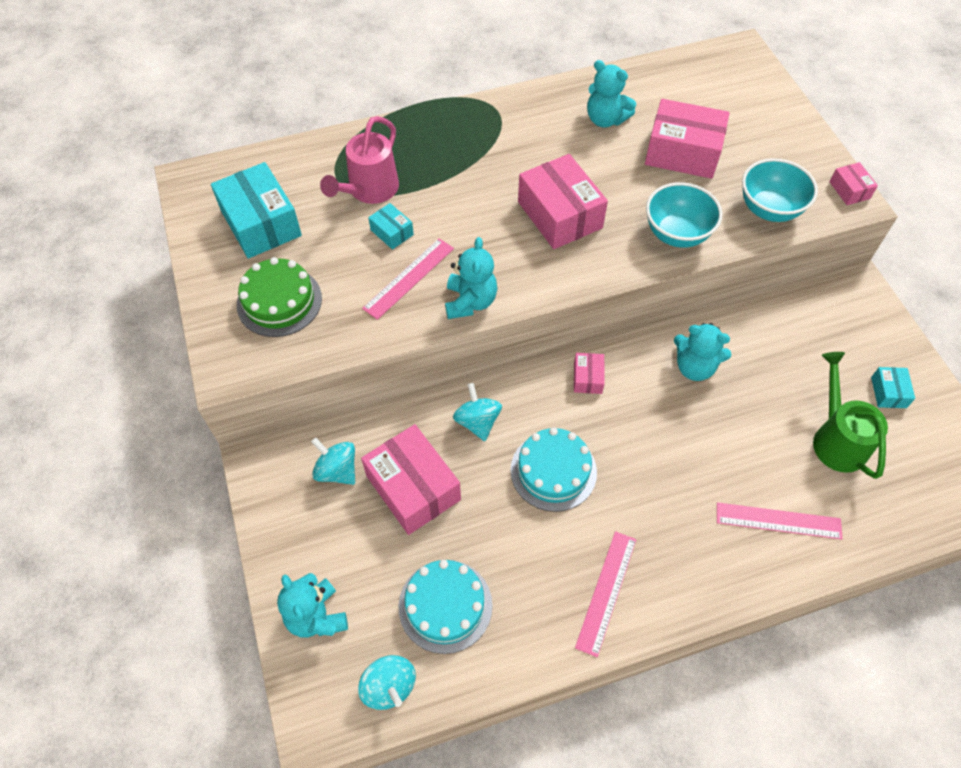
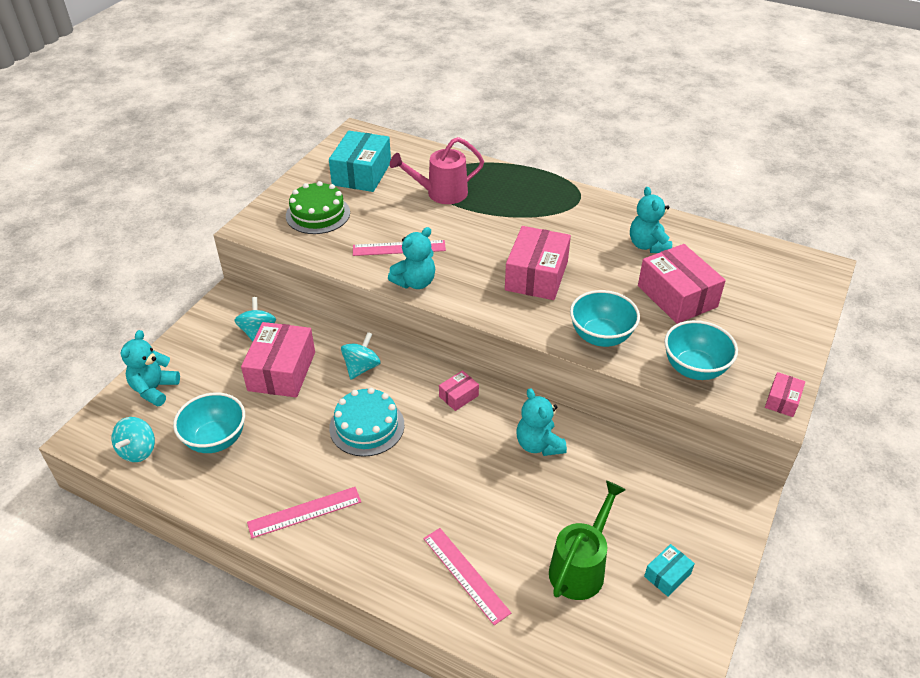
camera: 45 degrees right, 15 degrees down
turquoise box [368,203,414,250] -> none
turquoise cake [398,560,493,654] -> turquoise bowl [173,392,245,453]

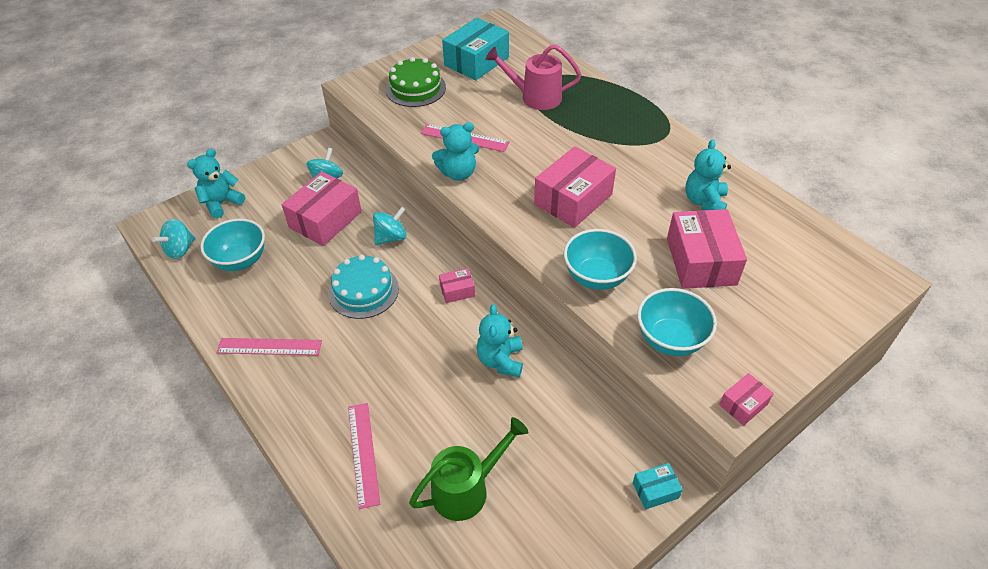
camera: 25 degrees right, 5 degrees up
turquoise box [644,544,695,596] -> turquoise box moved to [633,463,683,510]

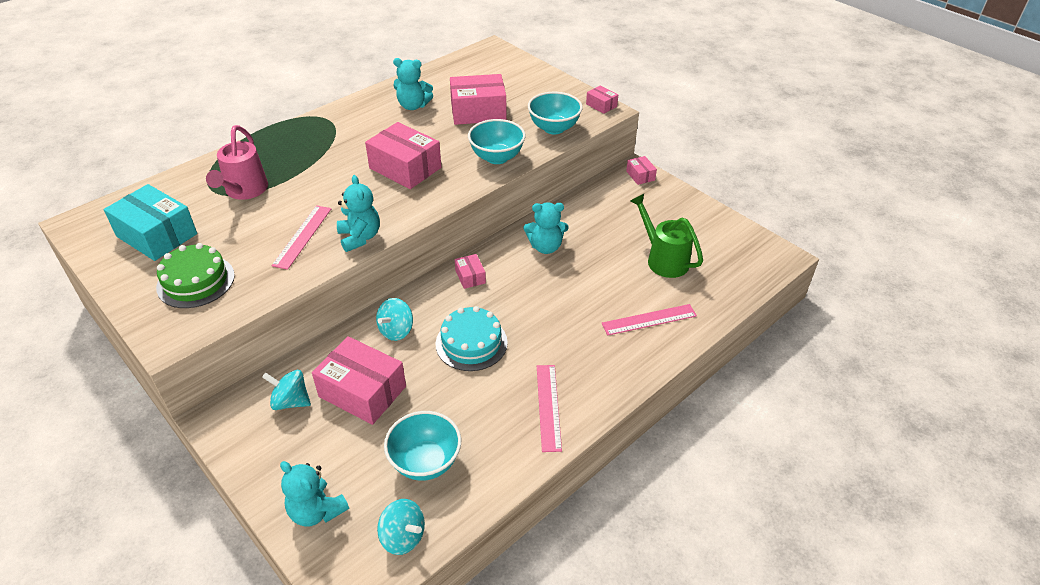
camera: 95 degrees left, 5 degrees down
turquoise spinning top [373,207,406,245] -> turquoise spinning top turned 105 degrees counterclockwise [376,298,413,341]
turquoise box [633,463,683,510] -> pink box [626,156,657,185]

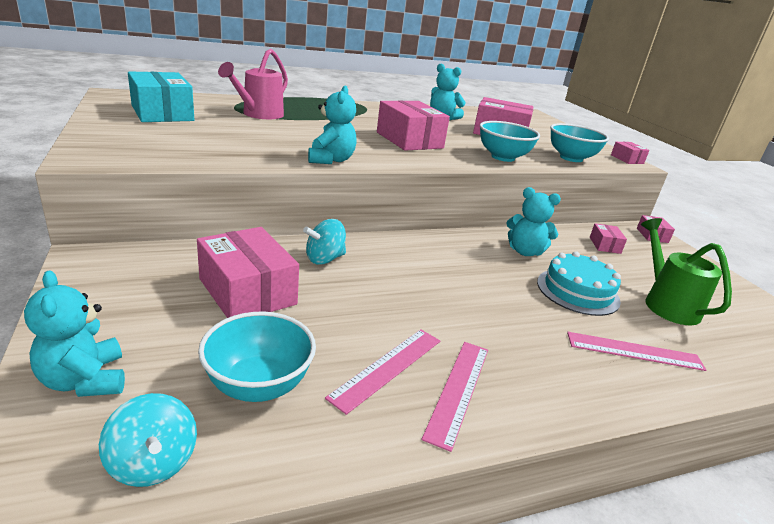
camera: 20 degrees right, 15 degrees down
green cake [156,243,235,308] -> none
turquoise spinning top [262,370,311,410] -> none
pink ruler [272,205,331,270] -> pink ruler moved to [325,329,440,415]
turquoise cake [436,306,508,371] -> turquoise cake moved to [537,251,621,316]
pink box [455,254,486,289] -> pink box moved to [590,223,627,254]

